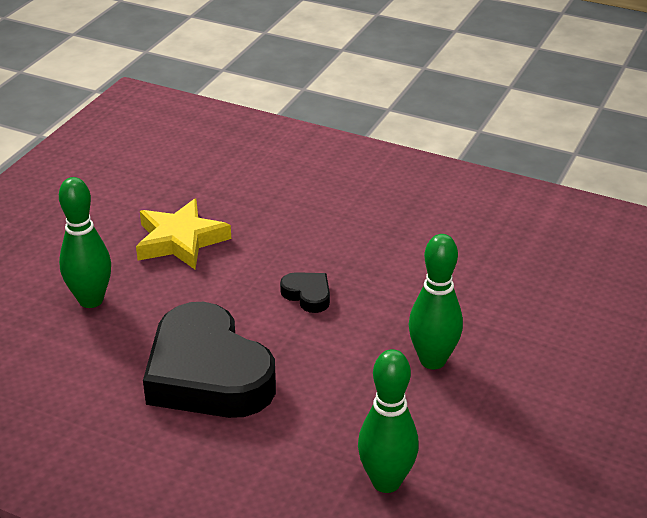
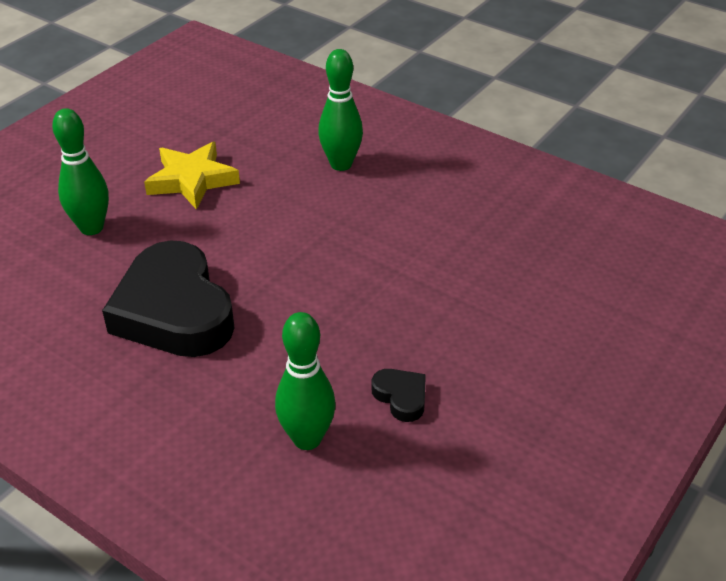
camera: 10 degrees right, 5 degrees up
black heart [280,272,330,313] -> black heart moved to [372,369,426,422]
green bowling pin [409,234,463,369] -> green bowling pin moved to [318,49,363,171]

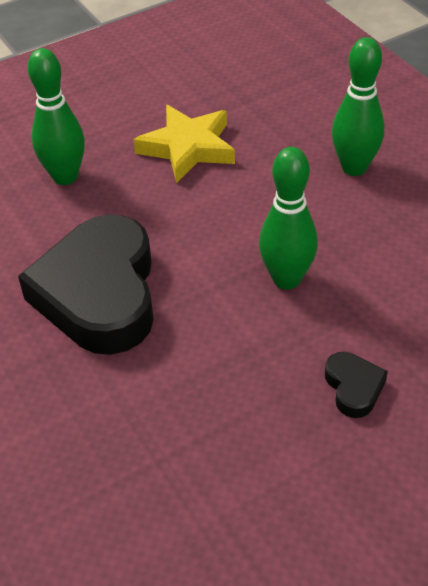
camera: 25 degrees right, 5 degrees up
green bowling pin [275,312,336,450] -> green bowling pin moved to [259,147,318,290]
black heart [372,369,426,422] -> black heart moved to [325,352,388,418]

